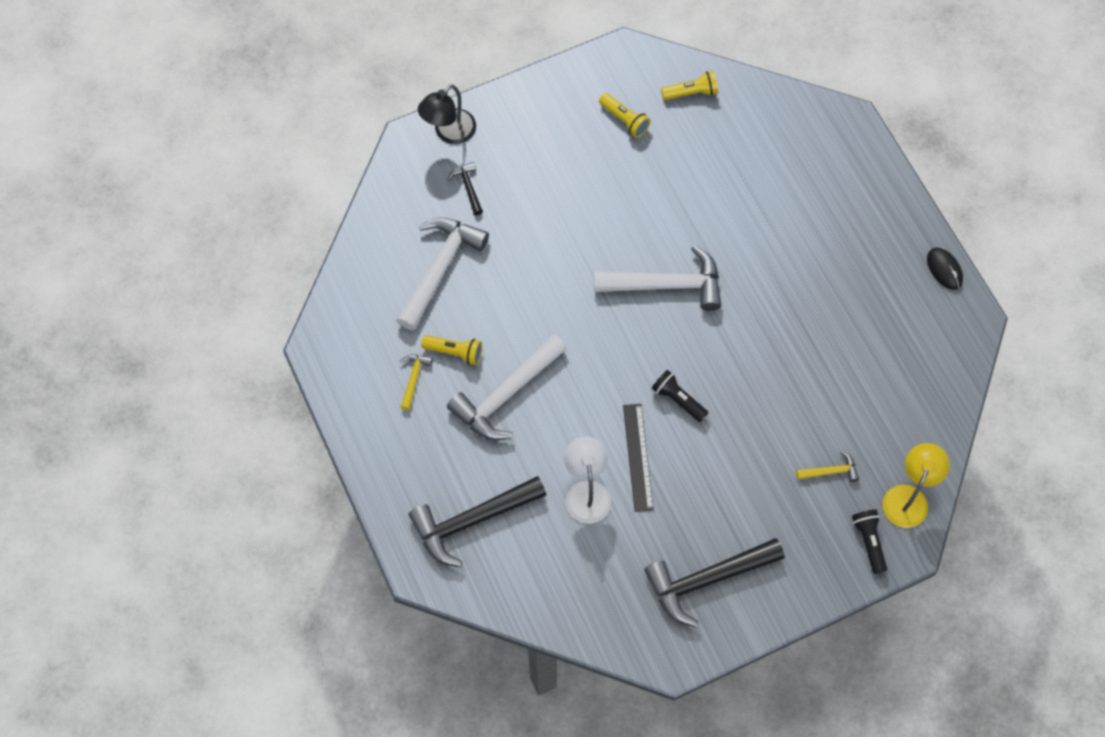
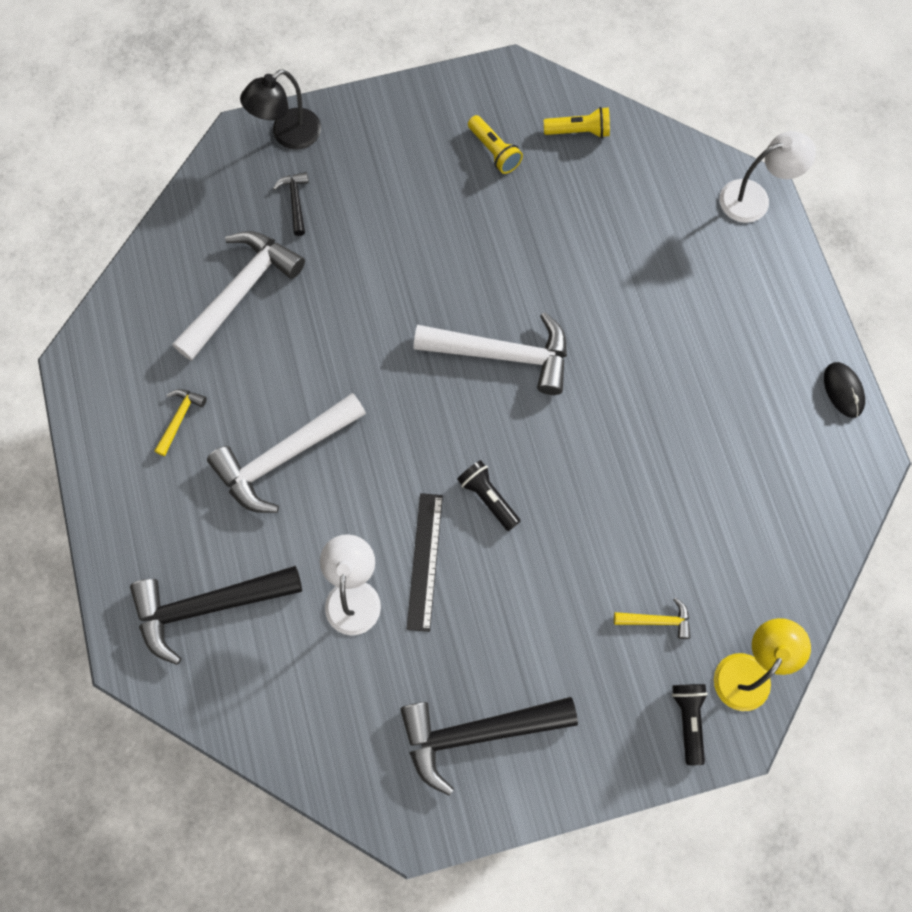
camera: 10 degrees right, 5 degrees up
yellow flashlight [421,335,482,365] -> none
none -> white lamp [720,131,816,223]

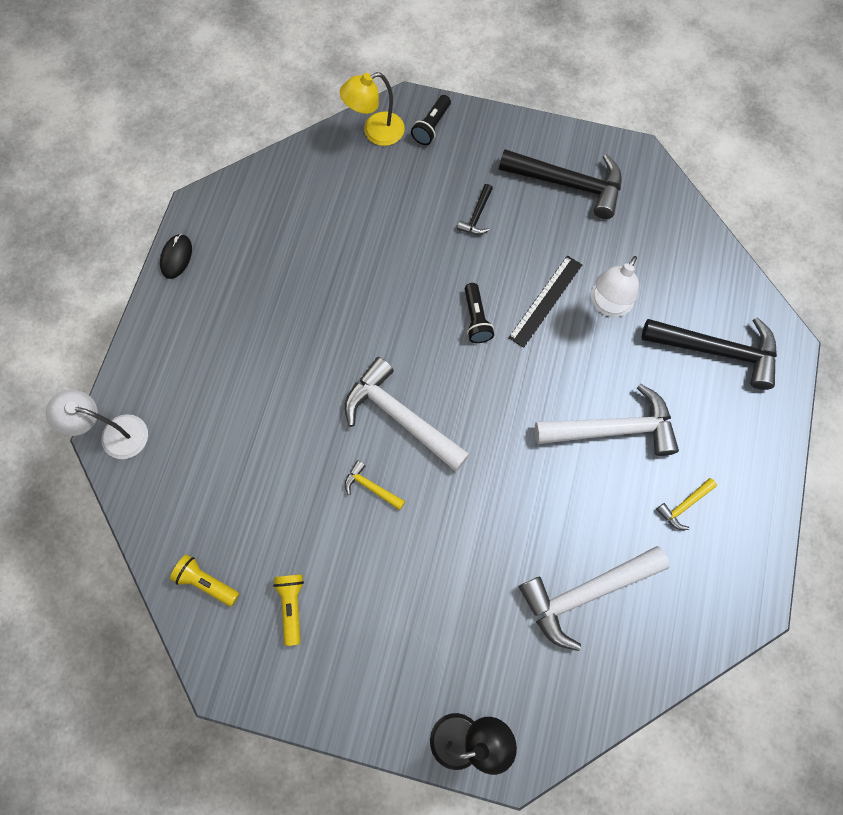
camera: 150 degrees left, 0 degrees up
black hammer [273,172,309,236] -> black hammer moved to [457,184,493,235]
yellow hammer [614,597,691,639] -> yellow hammer moved to [345,460,405,510]

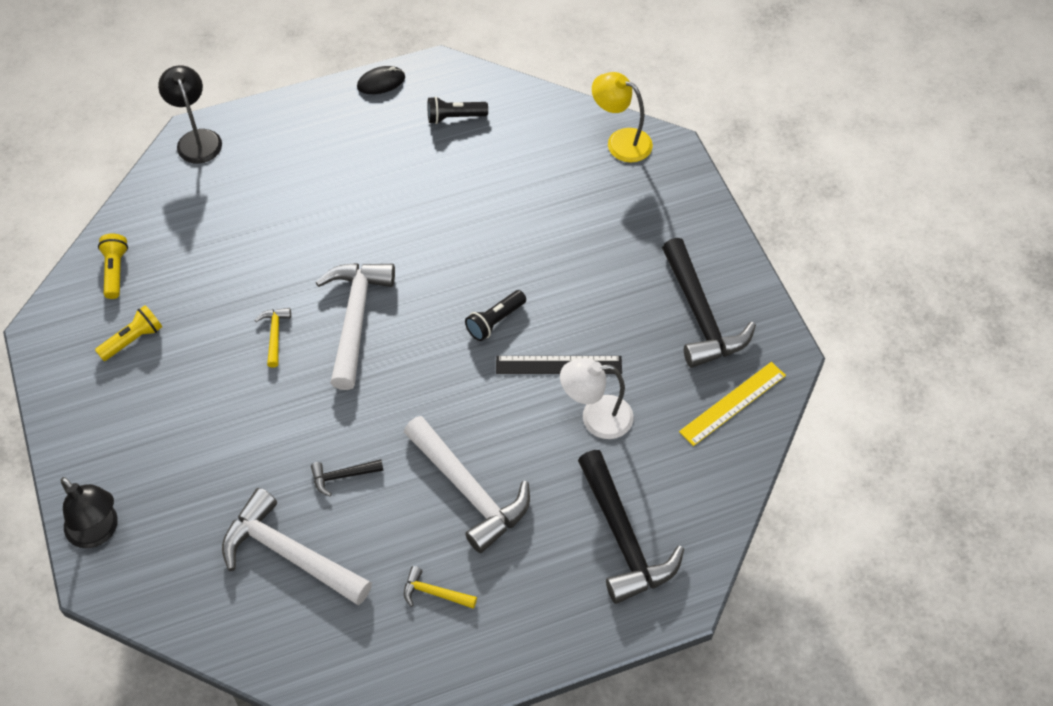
camera: 55 degrees right, 15 degrees down
white lamp [46,390,148,459] -> black lamp [158,65,222,163]
black flashlight [411,95,451,145] -> black flashlight moved to [428,96,488,124]
black hammer [457,184,493,235] -> black hammer moved to [311,459,384,496]
none -> yellow ruler [679,362,786,446]

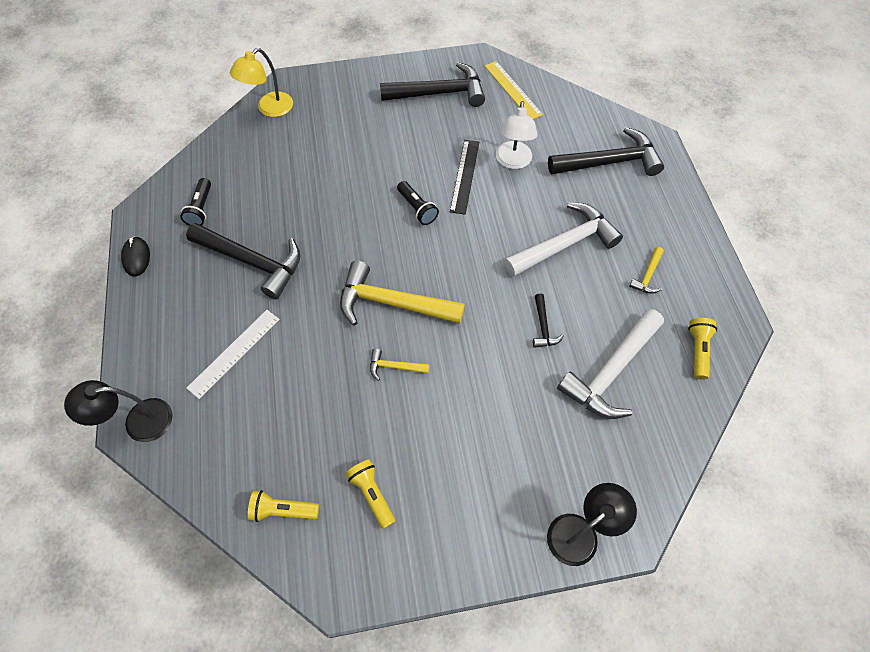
camera: 80 degrees left, 5 degrees up
white hammer [315,263,395,390] -> yellow hammer [340,261,465,326]
none -> black hammer [186,223,301,300]
none -> white ruler [187,310,280,399]
none -> yellow flashlight [688,318,717,380]

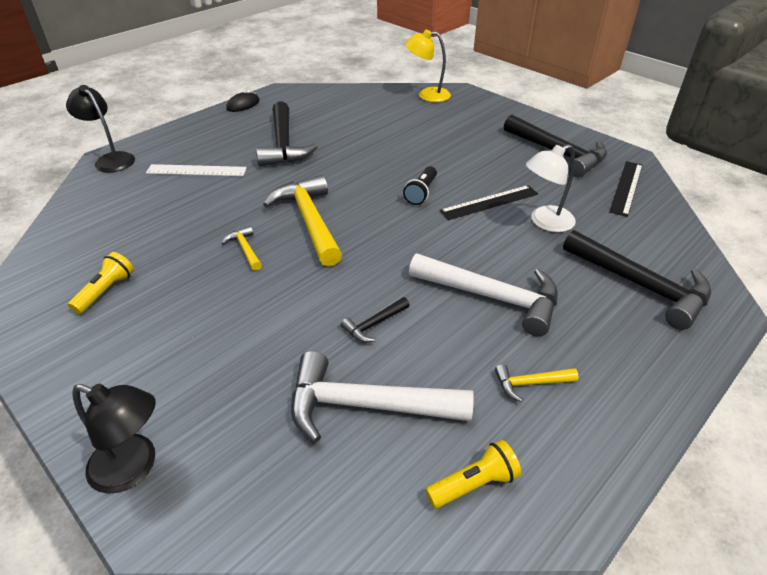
camera: 55 degrees right, 20 degrees down
black flashlight [180,178,211,226] -> none
yellow flashlight [248,490,319,522] -> none
yellow ruler [485,61,543,119] -> black ruler [609,161,643,217]

